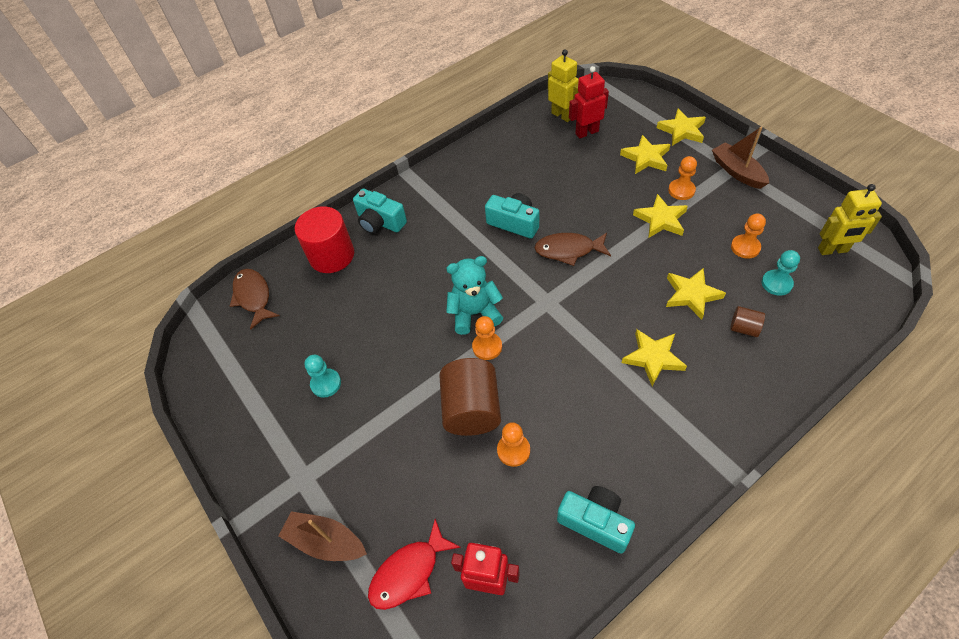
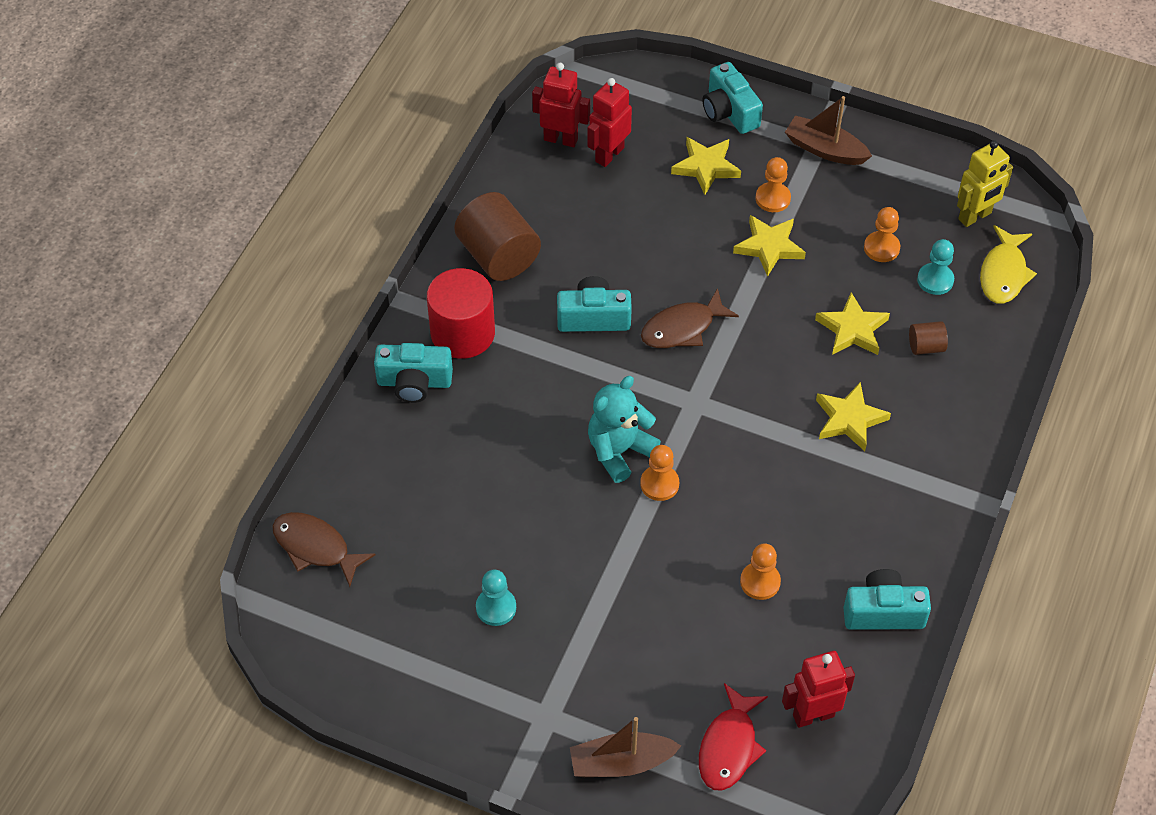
camera: 35 degrees left, 0 degrees up
red cylinder [295,206,354,273] -> red cylinder moved to [427,268,495,359]
brown cylinder [439,358,501,436] -> brown cylinder moved to [454,192,541,281]
yellow robot [548,49,579,122] -> red robot [532,63,590,147]
yellow star [657,109,706,146] -> turquoise camera [702,62,763,134]
none -> yellow fish [980,225,1037,304]

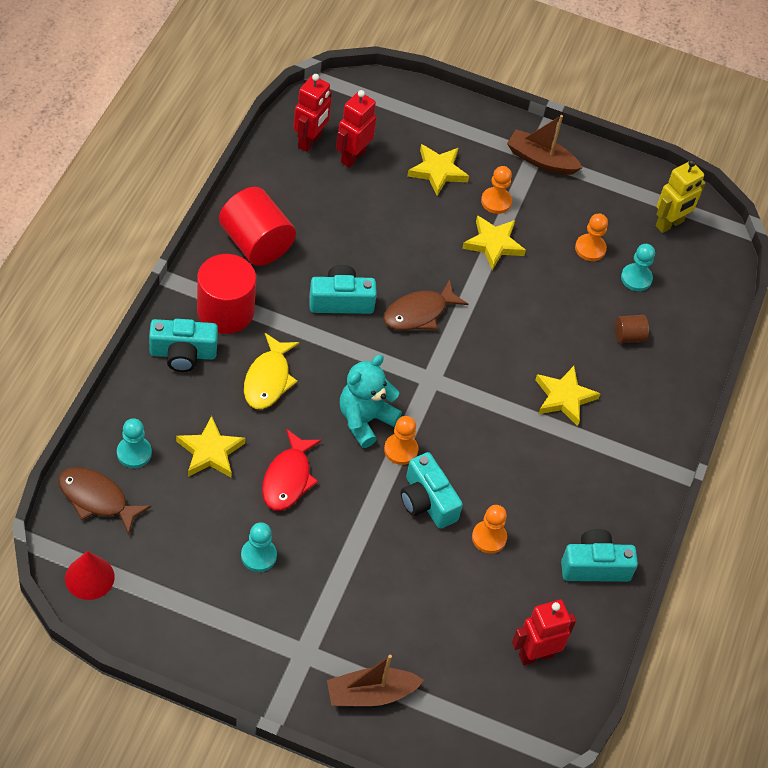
camera: 10 degrees left, 0 degrees up
brown cylinder [454,192,541,281] -> red cylinder [219,187,296,266]
red robot [532,63,590,147] -> red robot turned 105 degrees clockwise [293,74,332,152]
red fish [699,683,768,791] -> red fish moved to [262,429,322,511]
turquoise camera [702,62,763,134] -> turquoise camera moved to [401,452,463,529]
yellow star [815,292,890,355] -> yellow star moved to [176,416,246,478]
yellow fish [980,225,1037,304] -> yellow fish moved to [244,333,299,409]
none -> red cone [65,551,115,600]
none -> turquoise pawn [117,418,152,468]

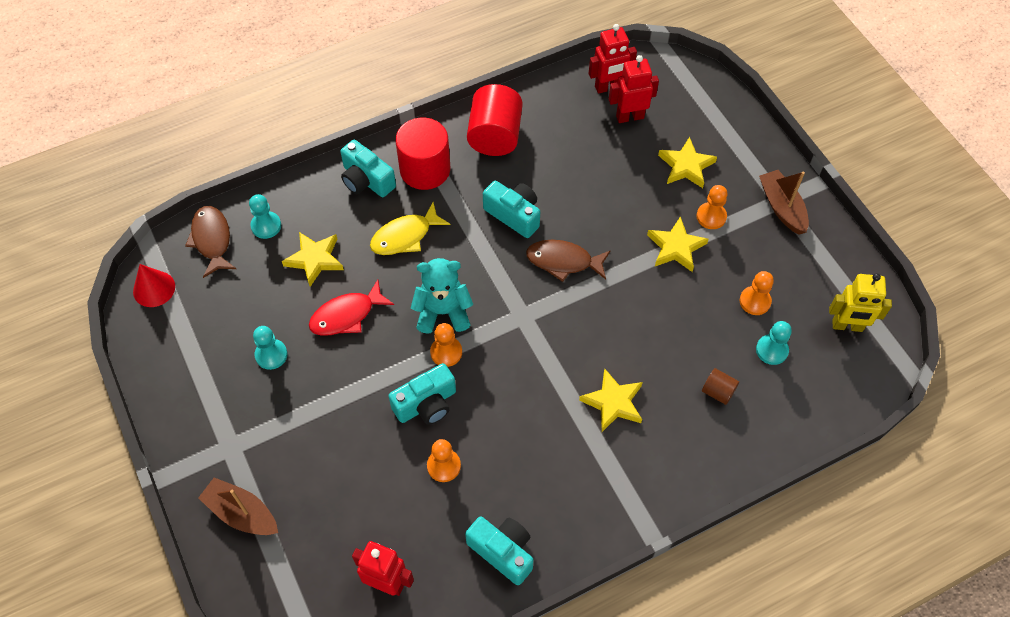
camera: 50 degrees right, 5 degrees up
turquoise camera [401,452,463,529] -> turquoise camera turned 135 degrees counterclockwise [389,363,456,425]

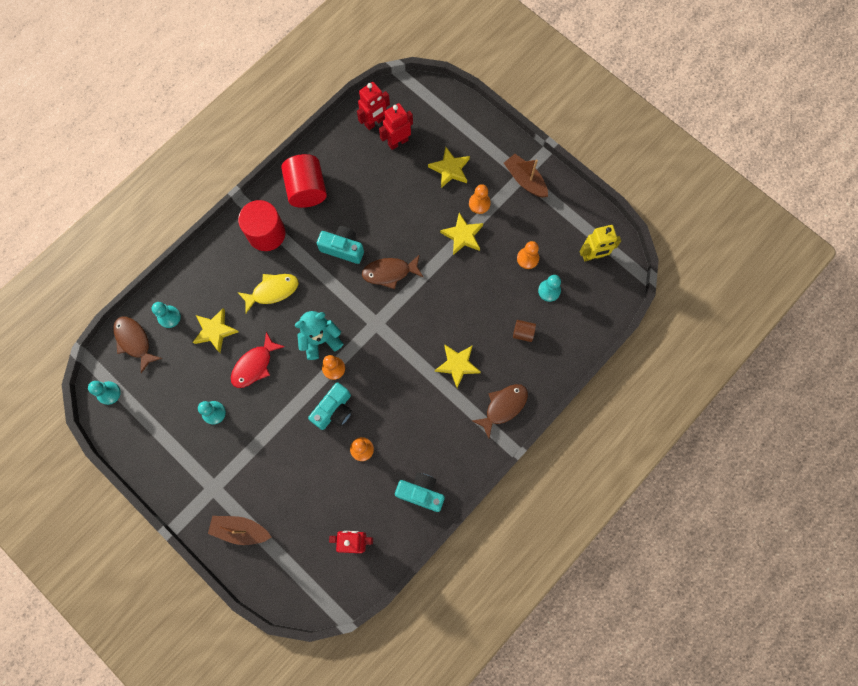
camera: 20 degrees left, 15 degrees up
red cone [133,264,175,307] -> turquoise pawn [88,381,121,405]
turquoise camera [340,140,396,197] -> none
yellow fish [370,202,450,255] -> yellow fish turned 150 degrees counterclockwise [237,274,299,314]
none -> brown fish [472,384,528,438]

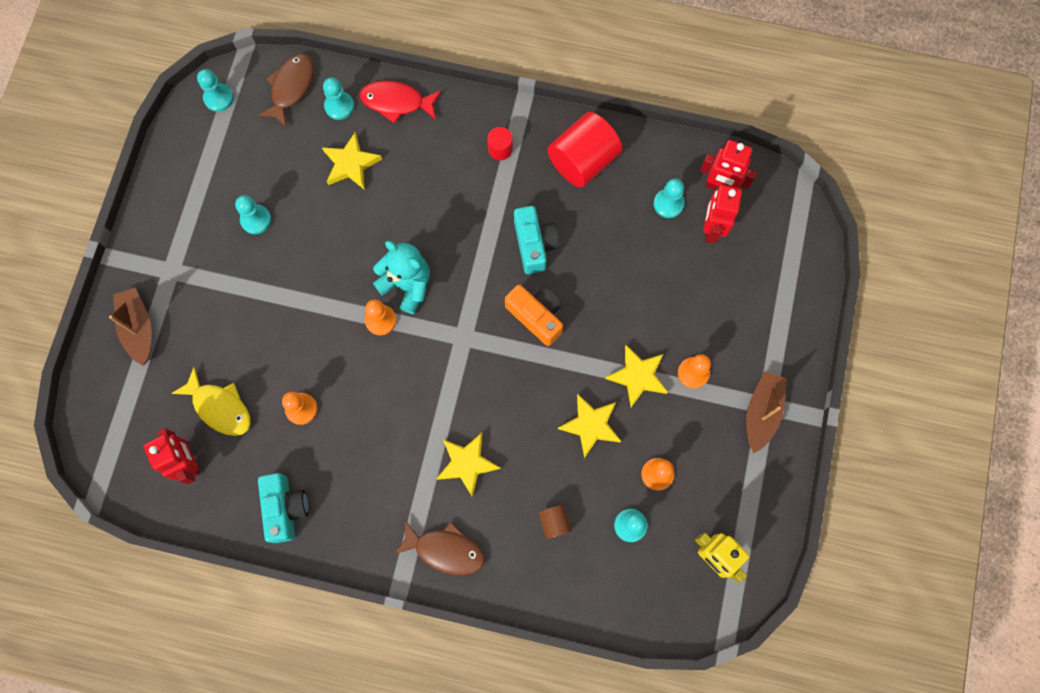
camera: 60 degrees right, 0 degrees up
red fish [231,332,285,388] -> red fish moved to [360,81,441,124]
yellow fish [237,274,299,314] -> yellow fish moved to [171,367,251,436]
red cylinder [238,200,286,251] -> red cylinder [487,127,513,160], size x0.47
turquoise camera [308,382,352,430] -> none
brown fish [362,254,424,289] -> orange camera [505,285,563,346]
red robot [379,103,413,150] -> red robot turned 105 degrees counterclockwise [703,184,742,243]
yellow star [428,147,470,188] -> yellow star moved to [558,394,621,458]
none -> turquoise pawn [654,179,684,218]

